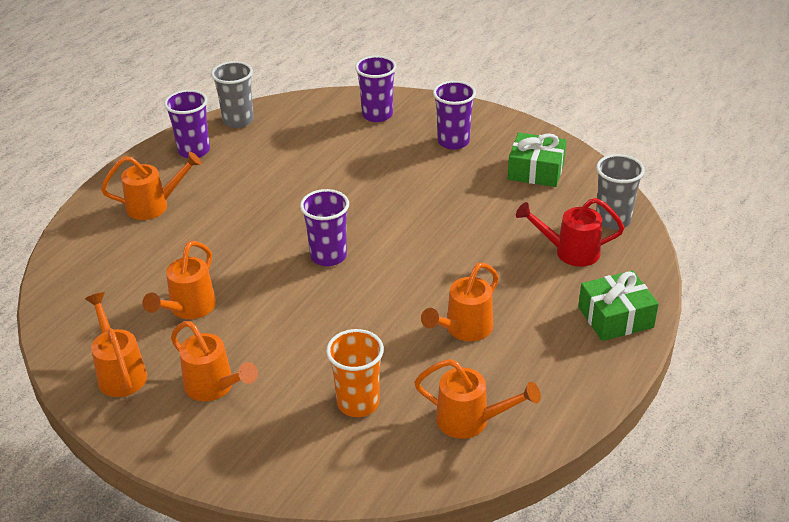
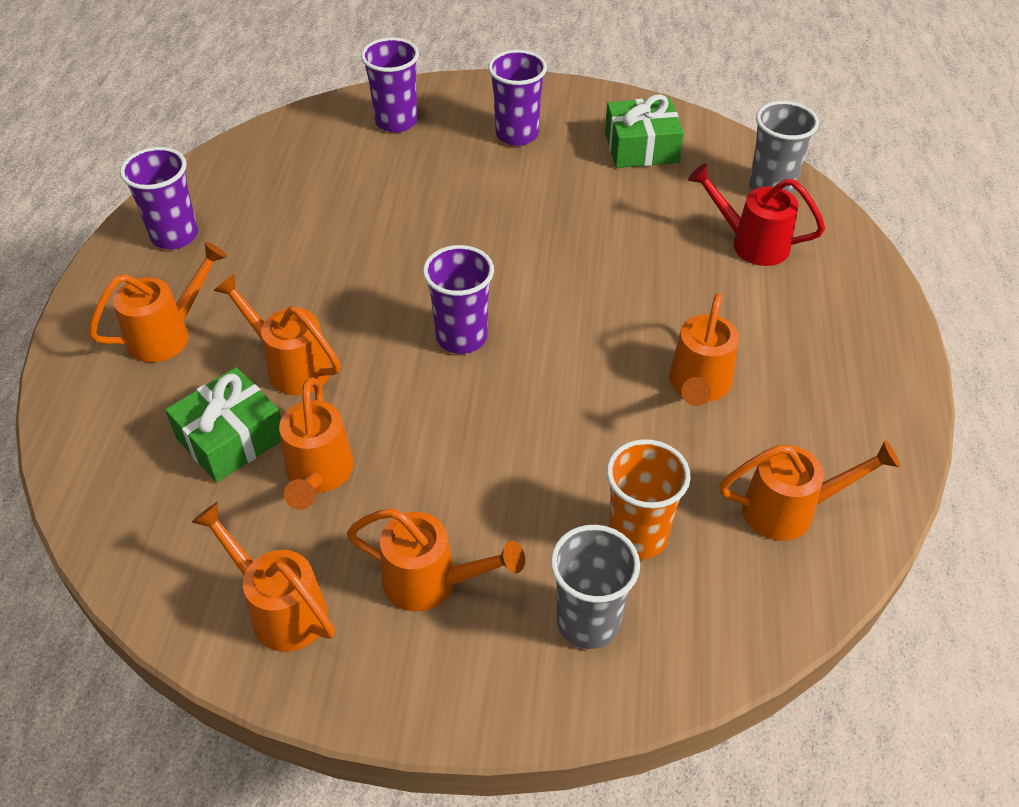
camera: 25 degrees left, 10 degrees up
grey cup [211,61,254,128] -> grey cup moved to [551,525,640,649]
red watering can [516,198,624,267] -> red watering can turned 45 degrees clockwise [688,163,825,266]
green gift [578,270,659,341] -> green gift moved to [165,367,281,483]
none -> orange watering can [214,274,341,395]

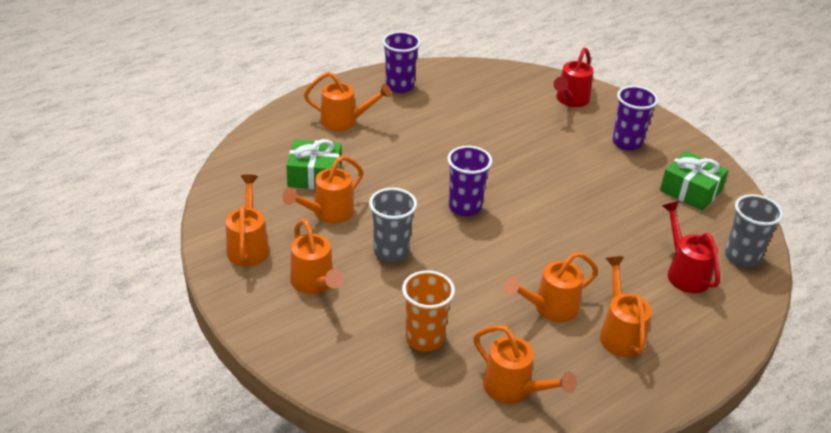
camera: 45 degrees right, 10 degrees down
orange watering can [214,274,341,395] -> orange watering can moved to [600,256,652,357]
purple cup [361,37,419,133] -> red watering can [554,47,594,107]
grey cup [551,525,640,649] -> grey cup moved to [369,188,417,262]

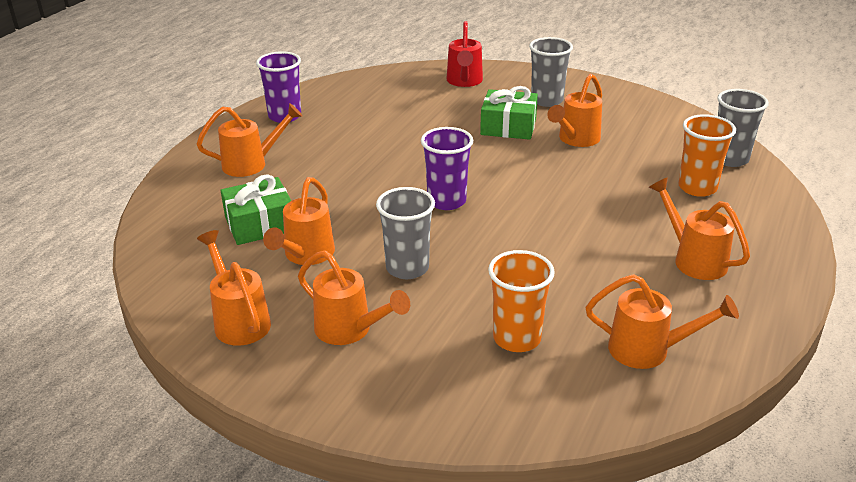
camera: 25 degrees left, 5 degrees down
orange watering can [504,251,598,322] -> orange watering can moved to [547,74,602,147]
purple cup [612,86,658,151] -> grey cup [529,37,573,107]
green gift [660,151,729,211] -> green gift moved to [480,86,538,140]
red watering can [662,201,720,293] -> orange cup [678,114,736,197]

